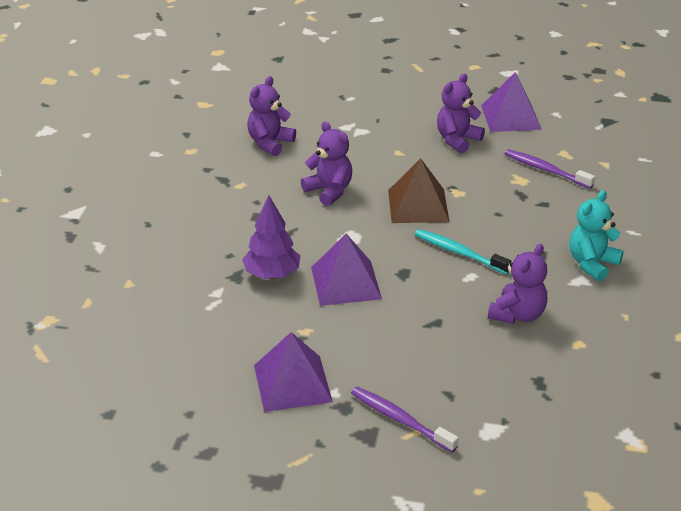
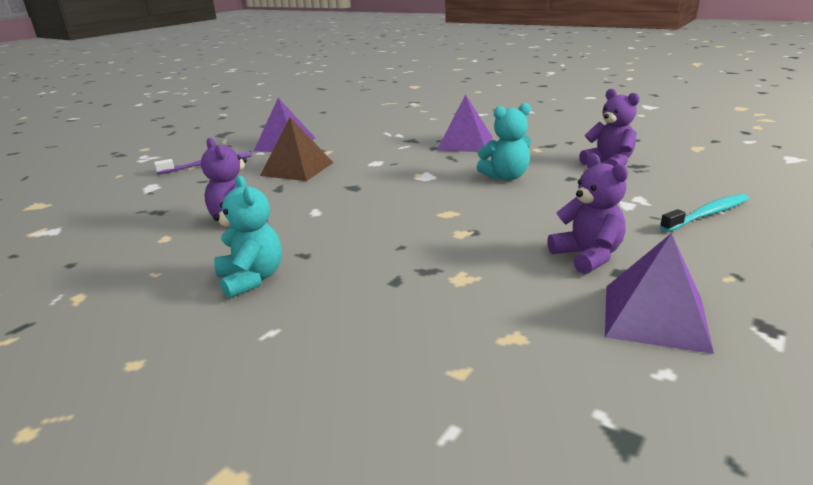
camera: 115 degrees right, 10 degrees down
purple tree [242,195,301,279] -> none
purple teddy bear [301,121,352,206] -> turquoise teddy bear [477,103,531,180]
purple pyramid [311,234,382,306] -> purple pyramid moved to [436,94,493,152]
brown pyramid [388,158,449,223] -> brown pyramid moved to [260,117,333,181]
turquoise toothbrush [415,229,512,274] -> turquoise toothbrush moved to [660,194,749,232]
purple toothbrush [505,149,595,189] -> none

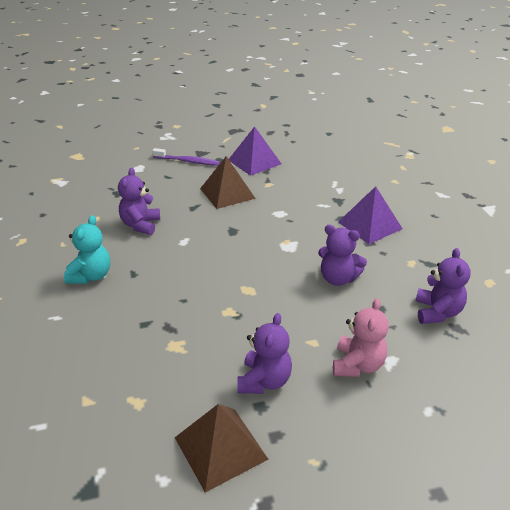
camera: 40 degrees right, 10 degrees up
turquoise teddy bear [477,103,531,180] -> purple teddy bear [318,225,367,286]
purple pyramid [605,233,714,354] -> brown pyramid [175,404,268,492]
turquoise toothbrush [660,194,749,232] -> none
none -> pink teddy bear [333,298,389,377]

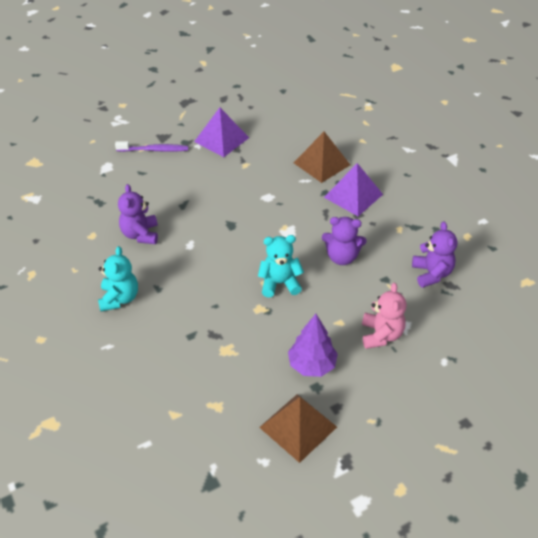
camera: 15 degrees left, 10 degrees up
brown pyramid [200,156,256,209] -> brown pyramid moved to [294,132,350,183]
purple teddy bear [237,313,292,394] -> purple tree [288,314,338,377]
none -> turquoise teddy bear [258,235,304,298]

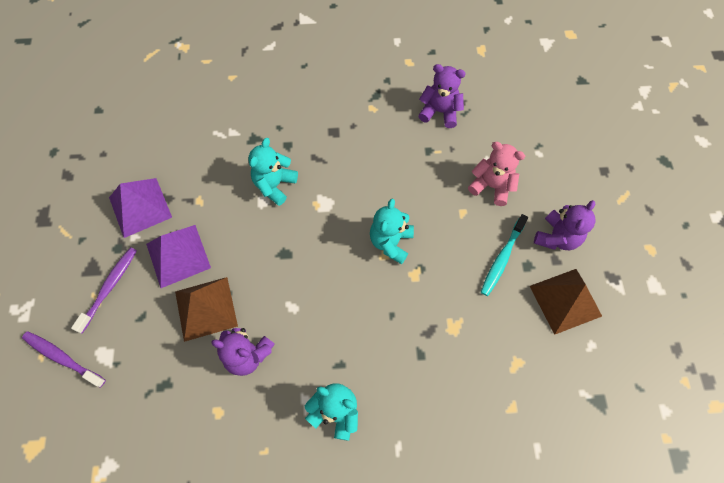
camera: 65 degrees left, 20 degrees up
purple tree [288,314,338,377] -> turquoise toothbrush [481,214,528,296]
brown pyramid [294,132,350,183] -> brown pyramid moved to [175,277,238,342]
purple teddy bear [322,217,366,265] -> purple teddy bear moved to [534,200,596,250]
purple pyramid [324,163,383,216] -> purple pyramid moved to [146,225,211,288]
none -> purple toothbrush [22,332,106,388]
none -> turquoise teddy bear [249,138,298,206]

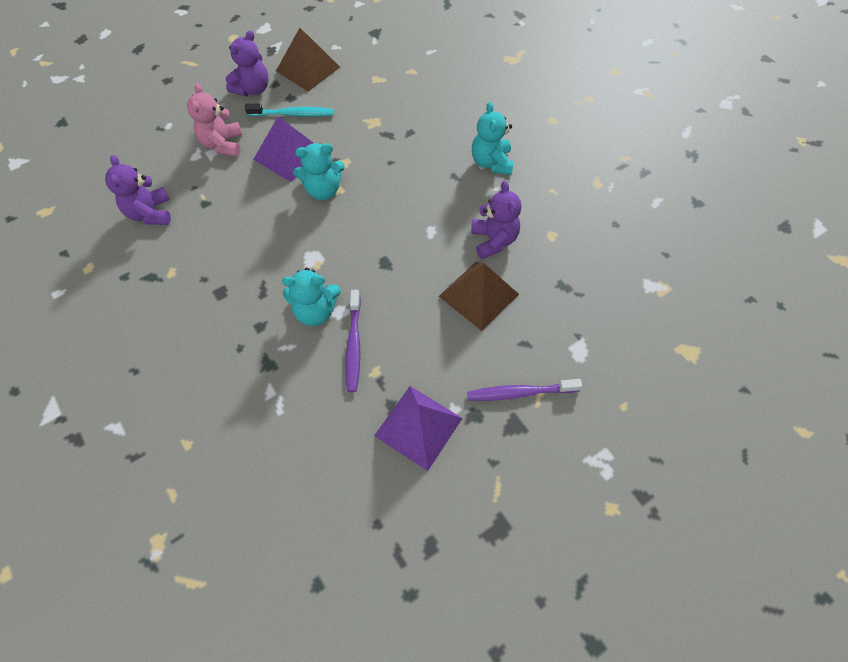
camera: 120 degrees left, 5 degrees down
purple toothbrush [22,332,106,388] -> purple toothbrush moved to [346,290,361,392]
purple pyramid [146,225,211,288] -> purple pyramid moved to [253,116,313,182]
purple teddy bear [534,200,596,250] -> purple teddy bear turned 120 degrees clockwise [225,30,269,96]

